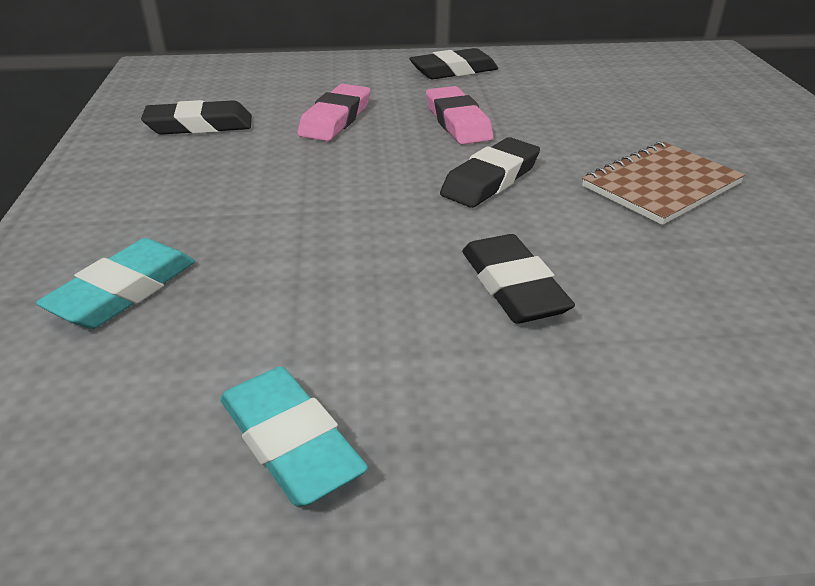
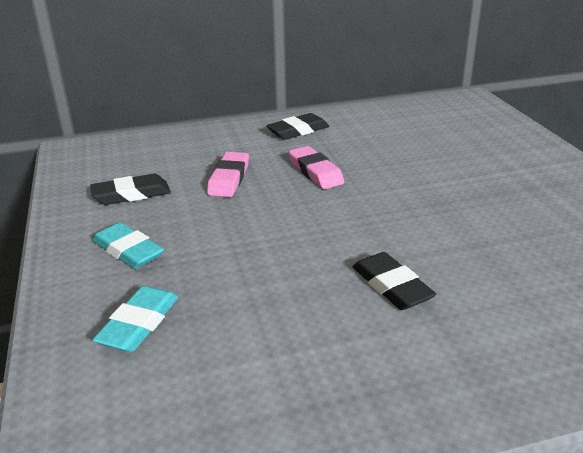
camera: 10 degrees left, 5 degrees down
turquoise eraser [220,366,368,507] -> turquoise eraser moved to [92,222,164,269]
black eraser [440,137,540,208] -> none
brown notebook [582,141,745,225] -> none

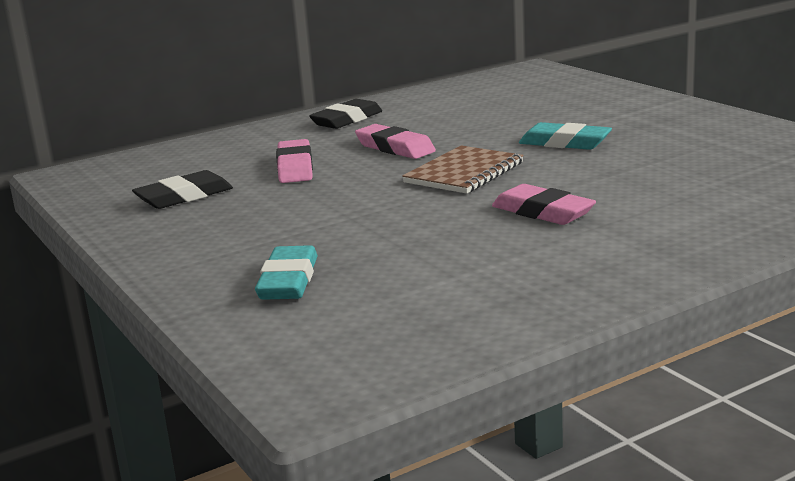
camera: 15 degrees left, 10 degrees down
turquoise eraser [92,222,164,269] -> turquoise eraser moved to [519,122,612,150]
black eraser [353,252,436,310] -> pink eraser [492,184,596,225]
none -> brown notebook [402,146,524,194]

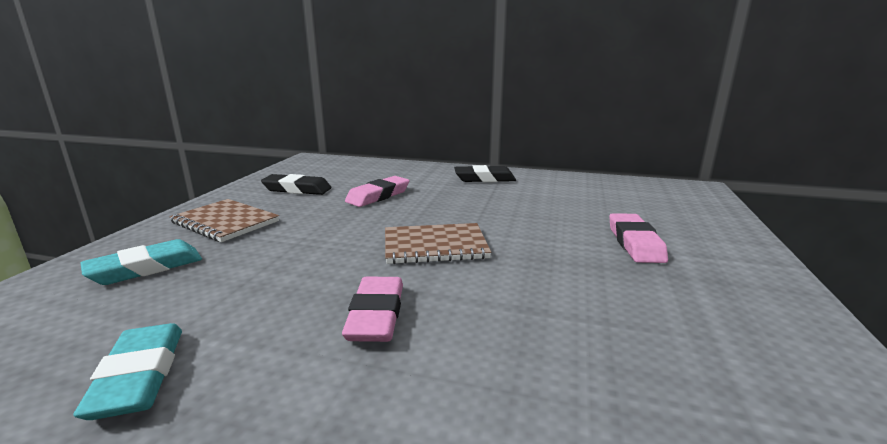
camera: 45 degrees right, 0 degrees up
pink eraser [355,124,436,159] -> pink eraser moved to [609,213,668,263]
turquoise eraser [519,122,612,150] -> turquoise eraser moved to [73,323,182,420]
none -> brown notebook [169,199,279,242]

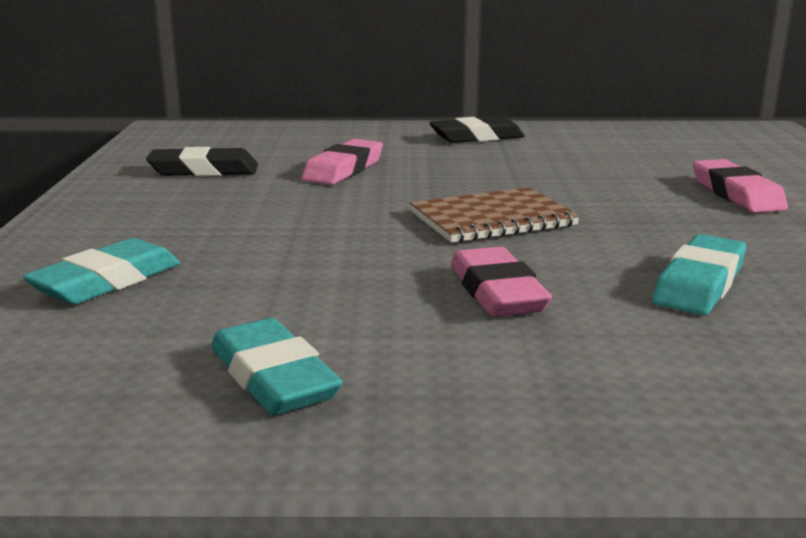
camera: 15 degrees left, 0 degrees up
brown notebook [169,199,279,242] -> none
none -> turquoise eraser [653,234,746,315]

